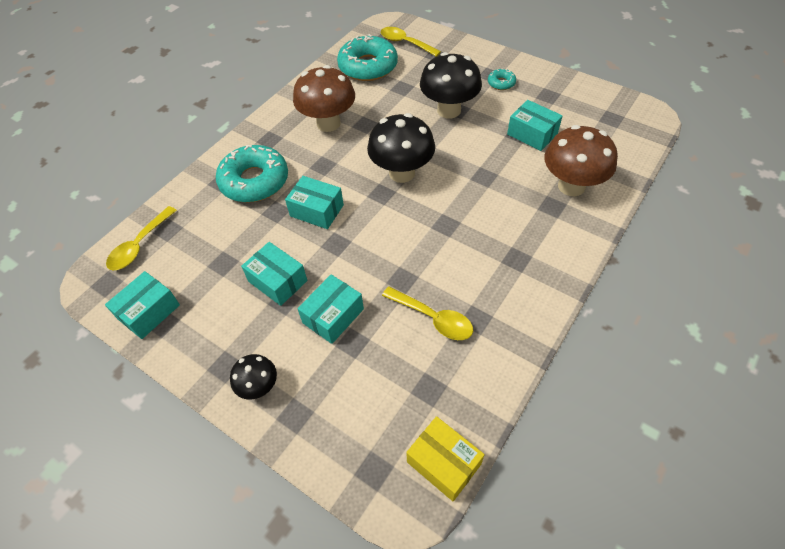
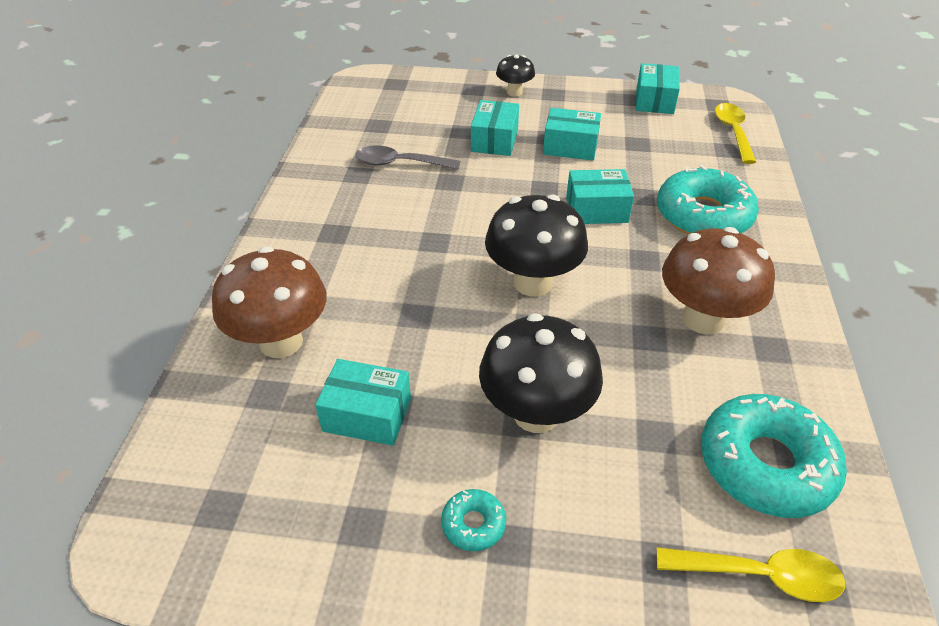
camera: 150 degrees right, 10 degrees down
yellow spoon [382,286,473,340] -> grey spoon [355,146,460,170]
yellow box [406,416,485,501] -> none

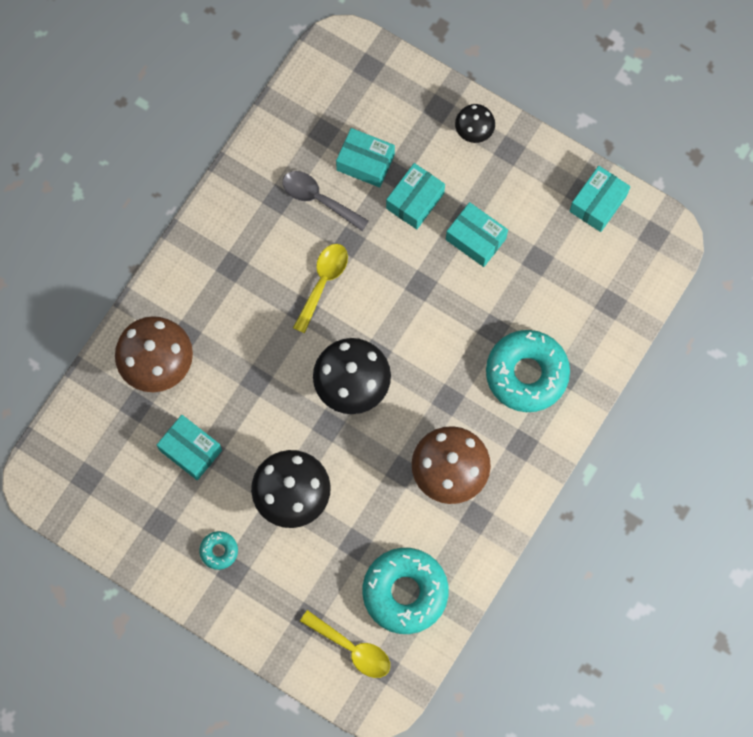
camera: 25 degrees right, 30 degrees up
turquoise box [566,169,634,224] -> turquoise box moved to [336,128,395,188]
yellow spoon [715,103,756,164] -> yellow spoon moved to [293,244,348,333]

